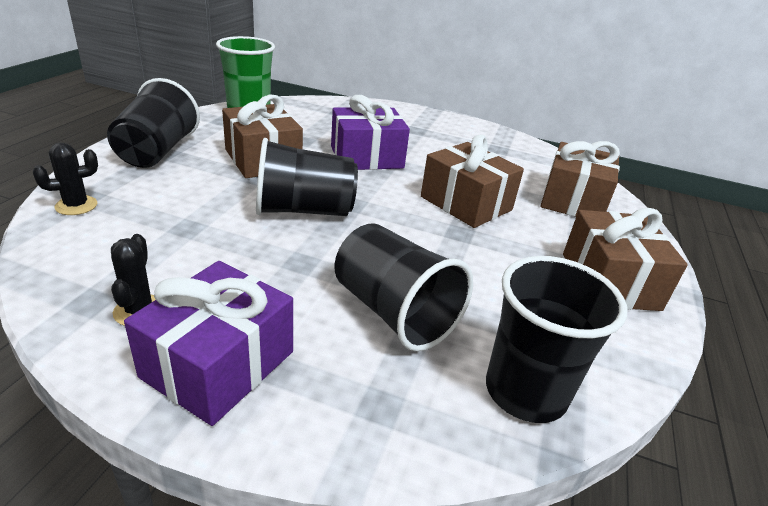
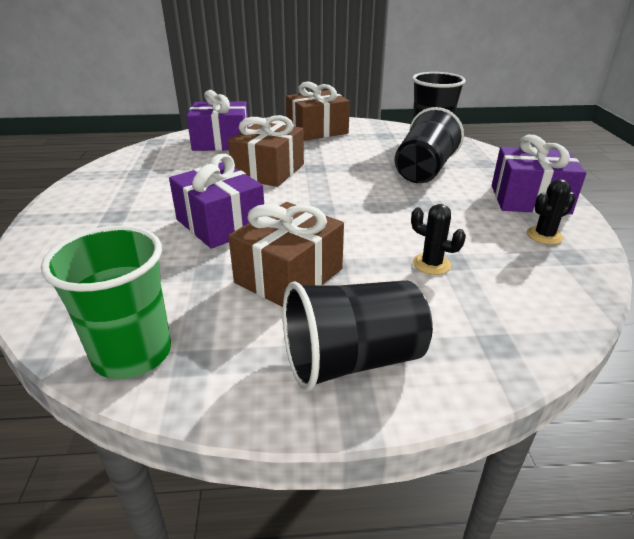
camera: 110 degrees left, 0 degrees up
black cactus [33,143,98,215] -> black cactus moved to [411,204,466,275]
black cup [256,138,358,216] -> none
brown gift [540,141,620,217] -> purple gift [187,90,249,151]

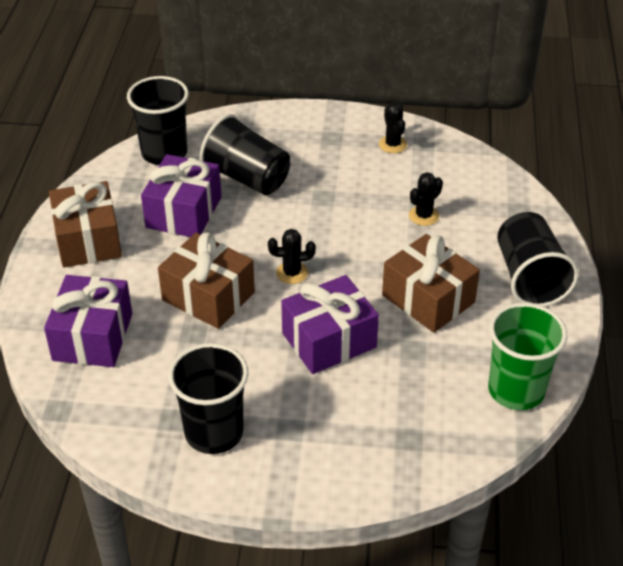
camera: 80 degrees left, 10 degrees up
purple gift [492,135,586,215] -> purple gift moved to [141,154,222,237]
none -> black cup [168,343,248,454]
none -> black cactus [268,229,316,284]

